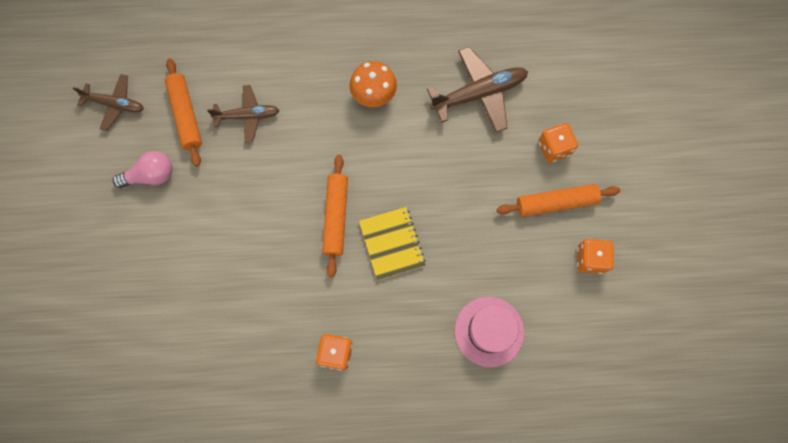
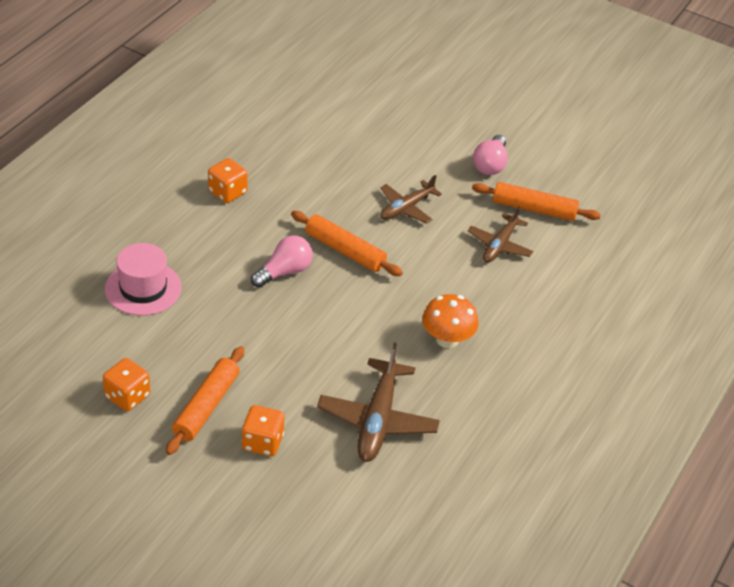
camera: 120 degrees right, 30 degrees down
brown plane [72,74,144,131] -> brown plane moved to [380,175,442,224]
yellow notebook [359,207,426,281] -> pink light bulb [251,236,313,288]

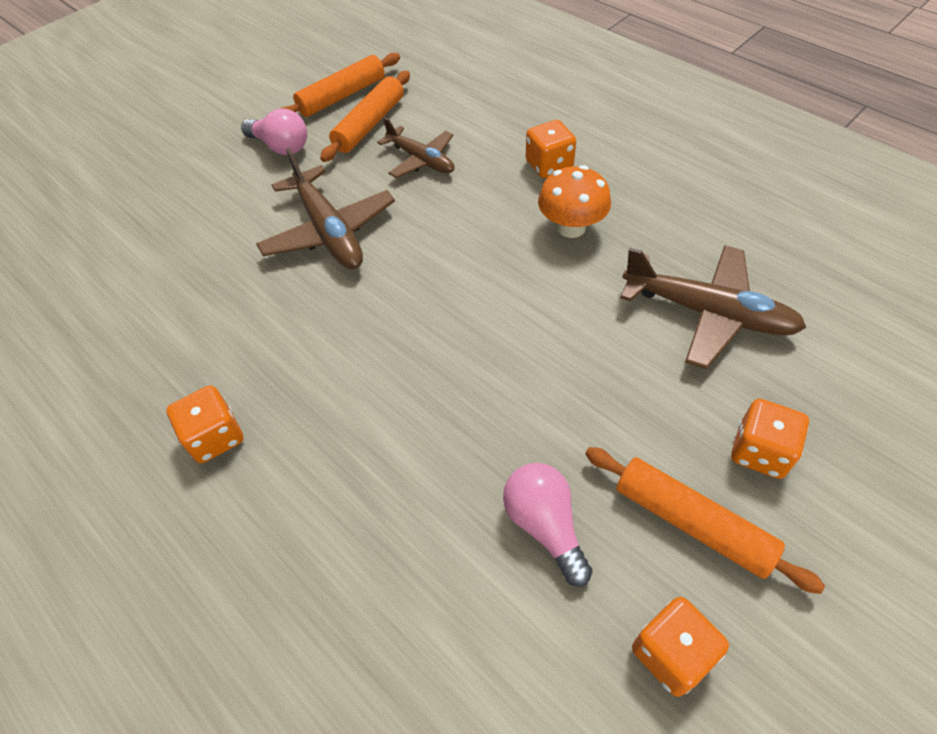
camera: 70 degrees left, 10 degrees up
pink hat [105,243,182,316] -> none
pink light bulb [251,236,313,288] -> pink light bulb moved to [503,463,592,587]
orange rolling pin [291,211,403,276] -> orange rolling pin moved to [282,53,400,117]
brown plane [380,175,442,224] -> brown plane [256,148,395,269], size x1.56
none -> orange dice [526,120,576,178]

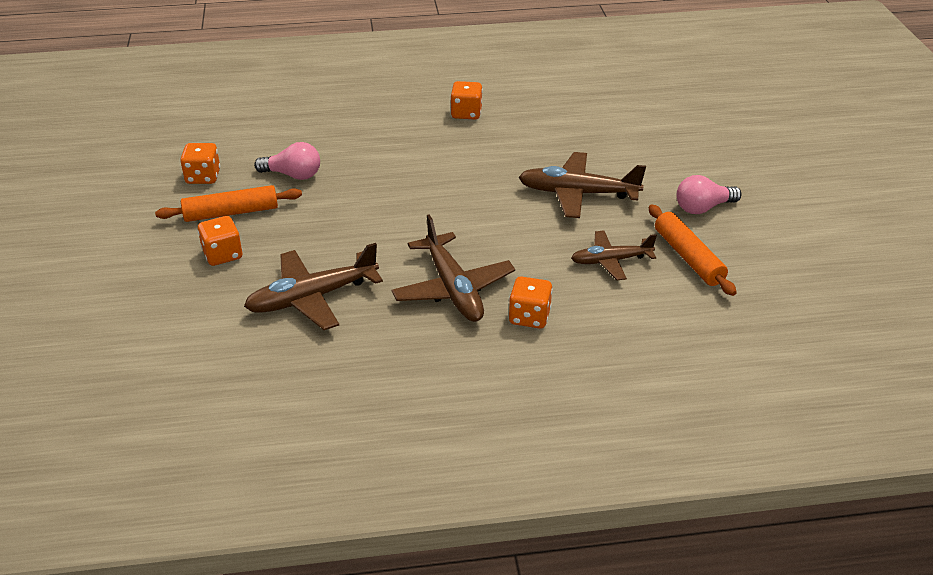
camera: 125 degrees right, 15 degrees down
orange rolling pin [282,53,400,117] -> none
orange mushroom [538,165,611,238] -> brown plane [392,214,515,322]

